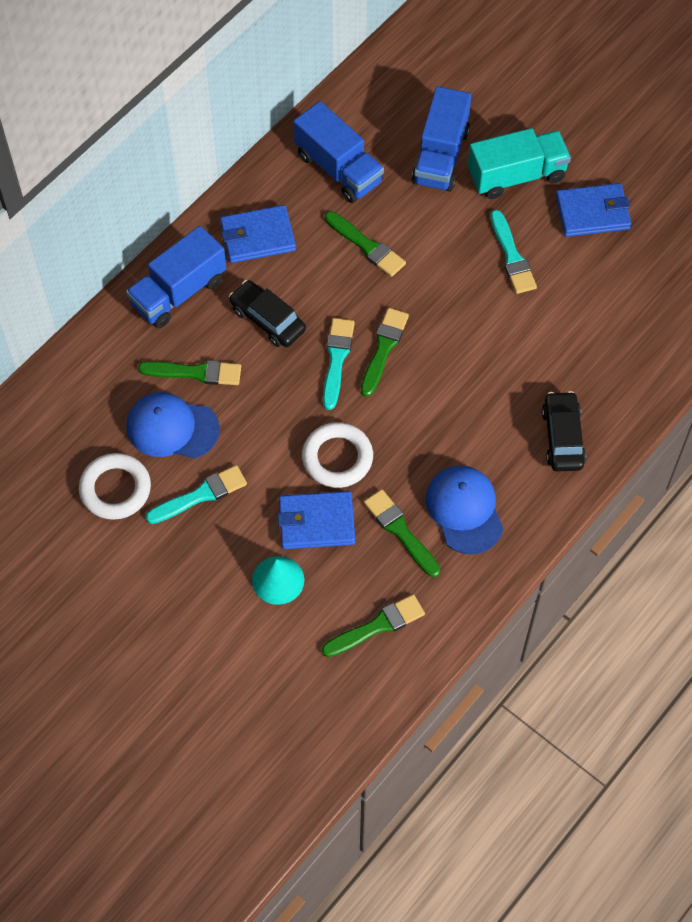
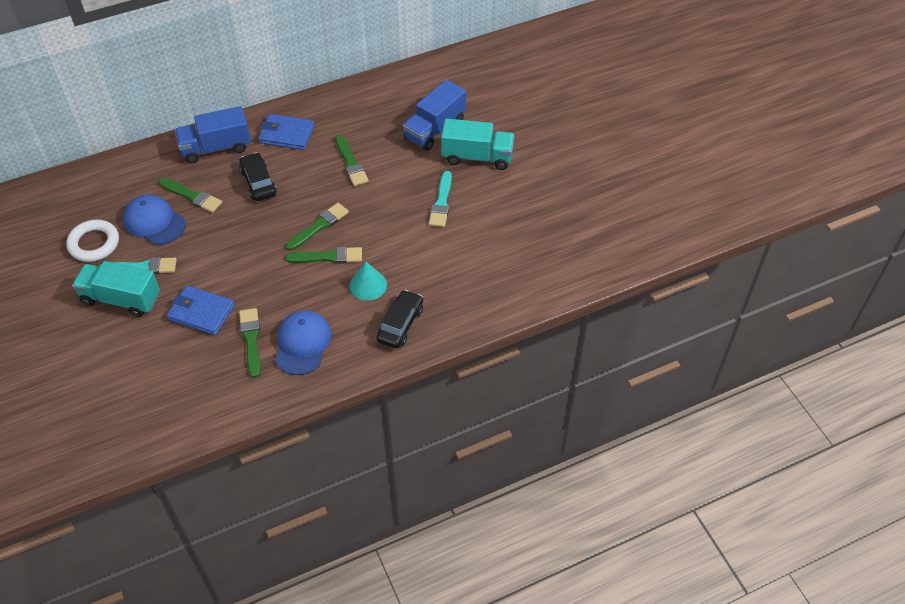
camera: 25 degrees right, 10 degrees down
turquoise cone [252,556,304,605] -> turquoise cone moved to [350,262,387,301]
blue truck [293,101,384,203] -> none
white ring [302,422,373,488] -> none
green brush [322,594,425,657] -> green brush moved to [285,247,362,264]
turquoise brush [323,318,355,410] -> none
blue wallet [556,183,631,237] -> none
none -> turquoise truck [72,261,160,317]

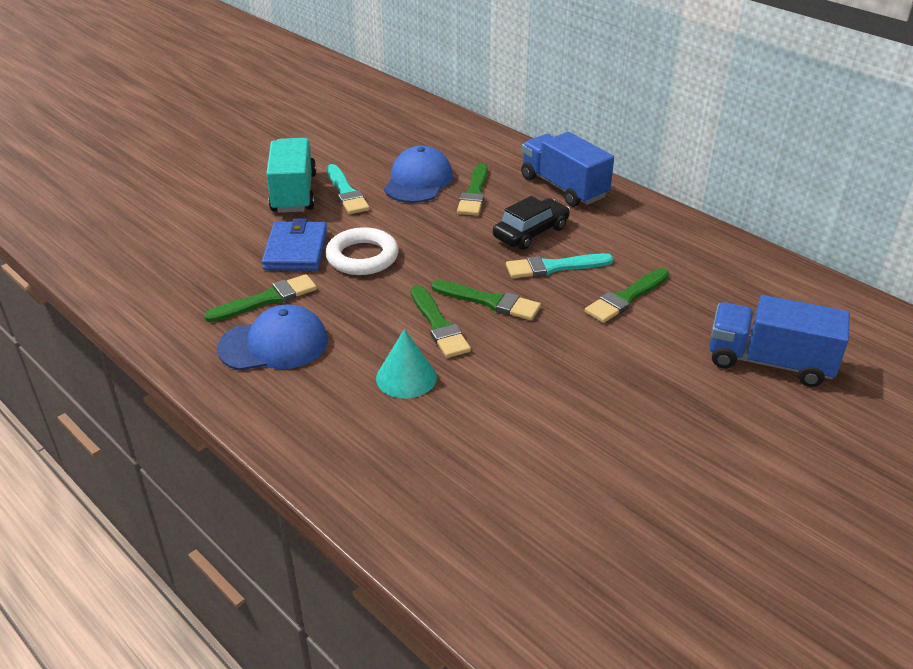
camera: 70 degrees right, 15 degrees down
white ring [66,220,119,262] -> white ring moved to [325,227,398,275]
blue wallet [258,114,315,150] -> none
black car [376,290,423,348] -> none
turquoise brush [429,171,452,227] -> turquoise brush moved to [506,253,613,278]
turquoise truck [441,118,514,170] -> none

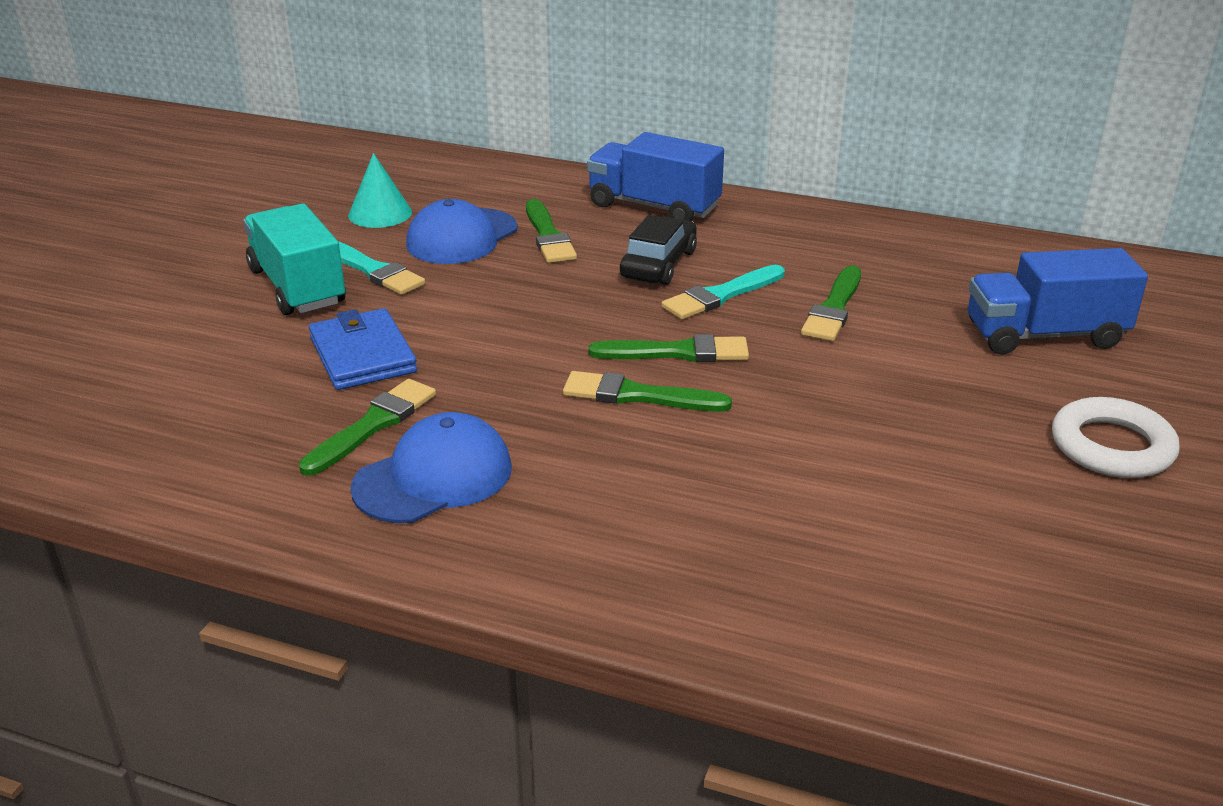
camera: 25 degrees left, 5 degrees down
white ring [325,227,398,275] -> white ring moved to [1052,397,1180,478]
turquoise cone [376,329,437,398] -> turquoise cone moved to [348,153,412,228]
blue cap [384,146,453,203] -> blue cap turned 135 degrees counterclockwise [406,199,518,264]
green brush [411,285,471,358] -> green brush turned 150 degrees clockwise [563,371,732,412]

